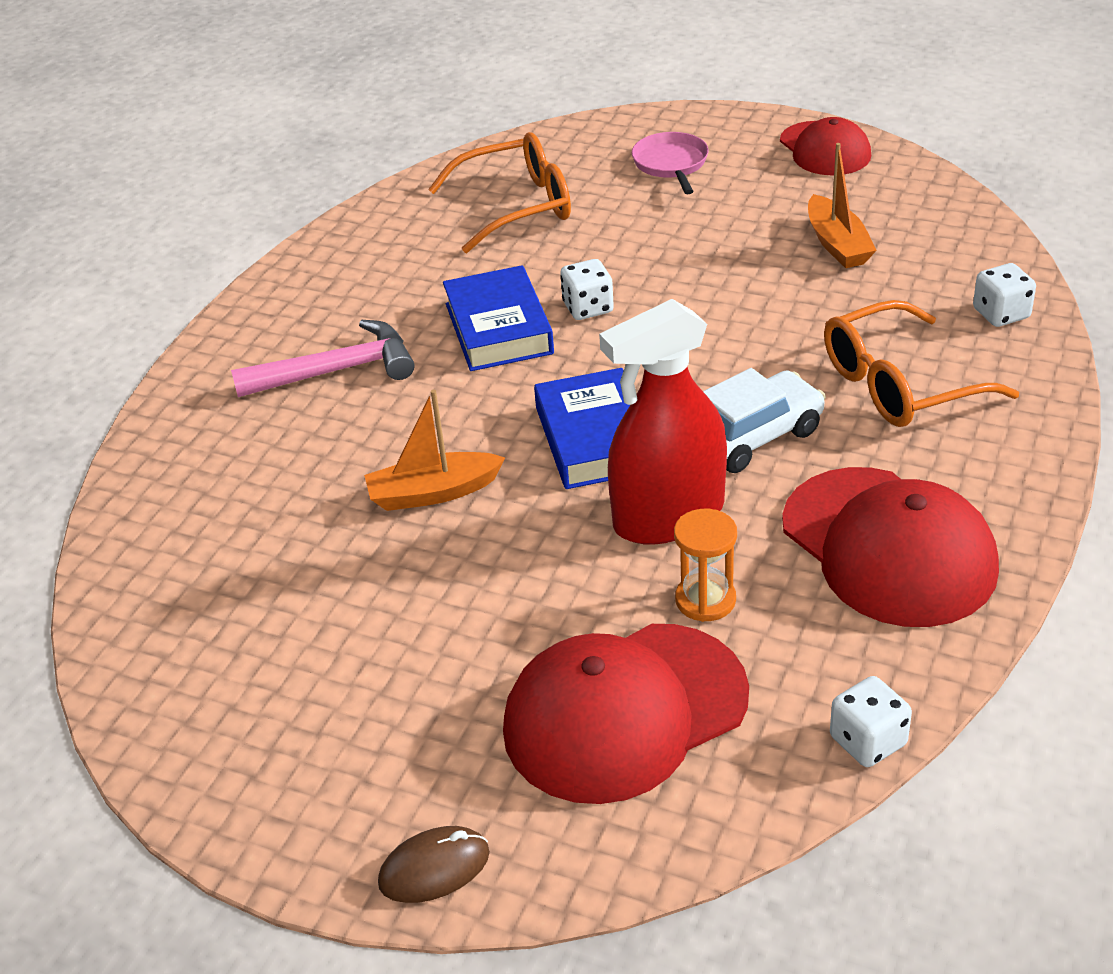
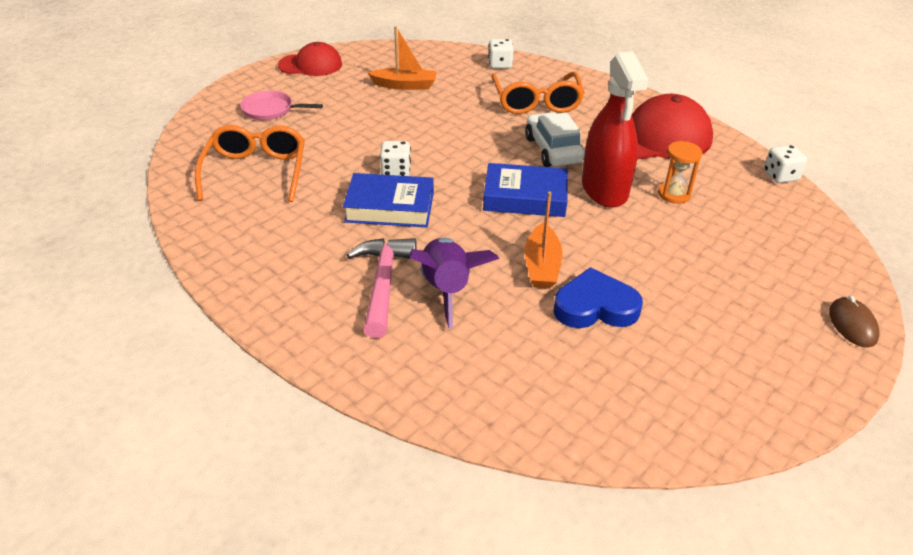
camera: 75 degrees left, 0 degrees up
red cap [503,624,749,804] -> none
none -> purple rocket [410,238,499,328]
none -> blue heart [553,267,643,328]

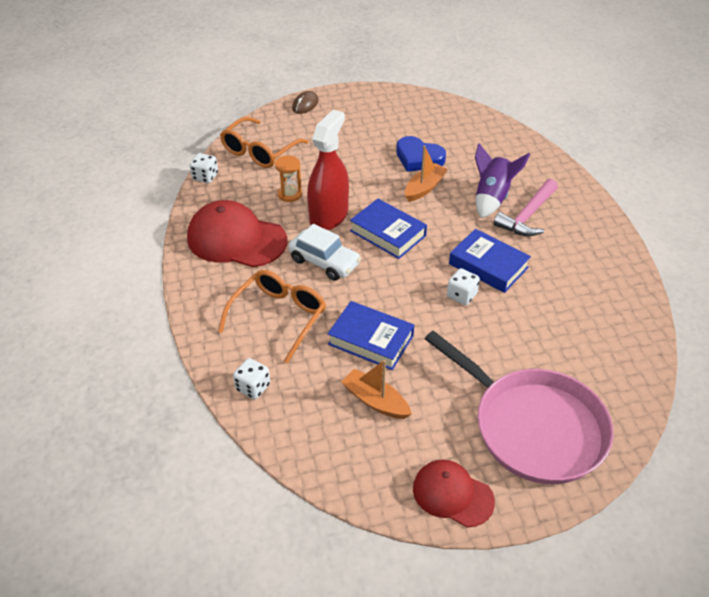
camera: 145 degrees left, 5 degrees up
orange glasses [195,125,305,202] -> orange glasses moved to [220,117,309,168]
pink pan [240,90,323,120] -> pink pan [425,331,614,484], size x2.29
white car [525,112,585,167] -> white car turned 75 degrees counterclockwise [289,224,361,281]
none -> blue book [328,301,414,370]

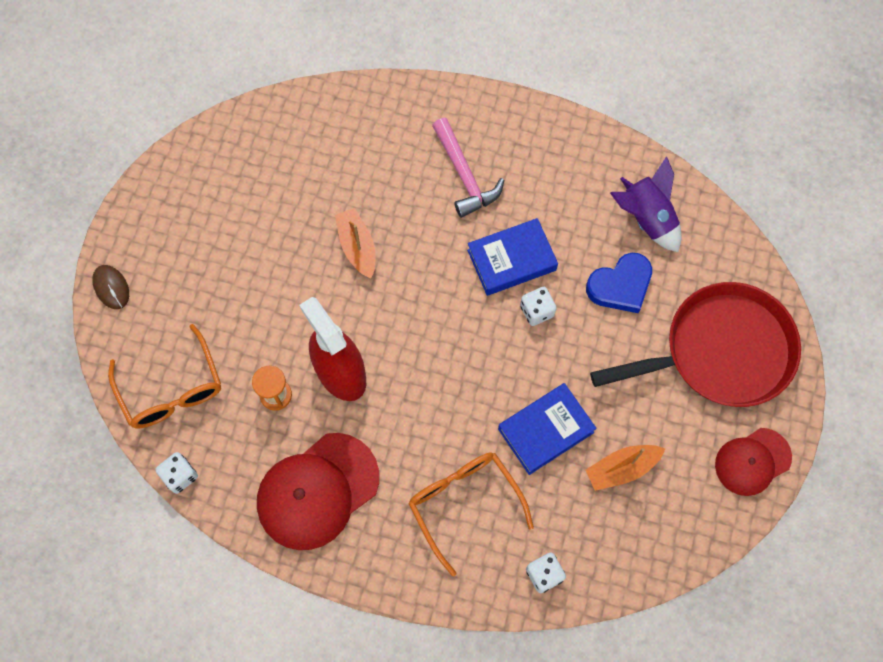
camera: 60 degrees left, 25 degrees up
white car [289,224,361,281] -> none
blue book [350,199,427,259] -> none
blue heart [396,136,446,172] -> blue heart moved to [586,253,652,313]
pink pan [425,331,614,484] -> red pan [590,282,801,407]
purple rocket [475,143,530,218] -> purple rocket moved to [610,156,681,252]

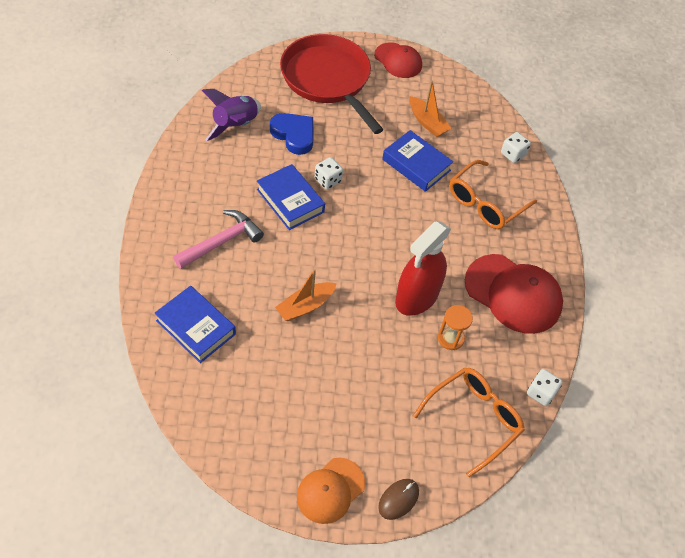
camera: 110 degrees left, 15 degrees down
none -> blue book [155,286,236,363]
none -> orange cap [297,458,365,524]

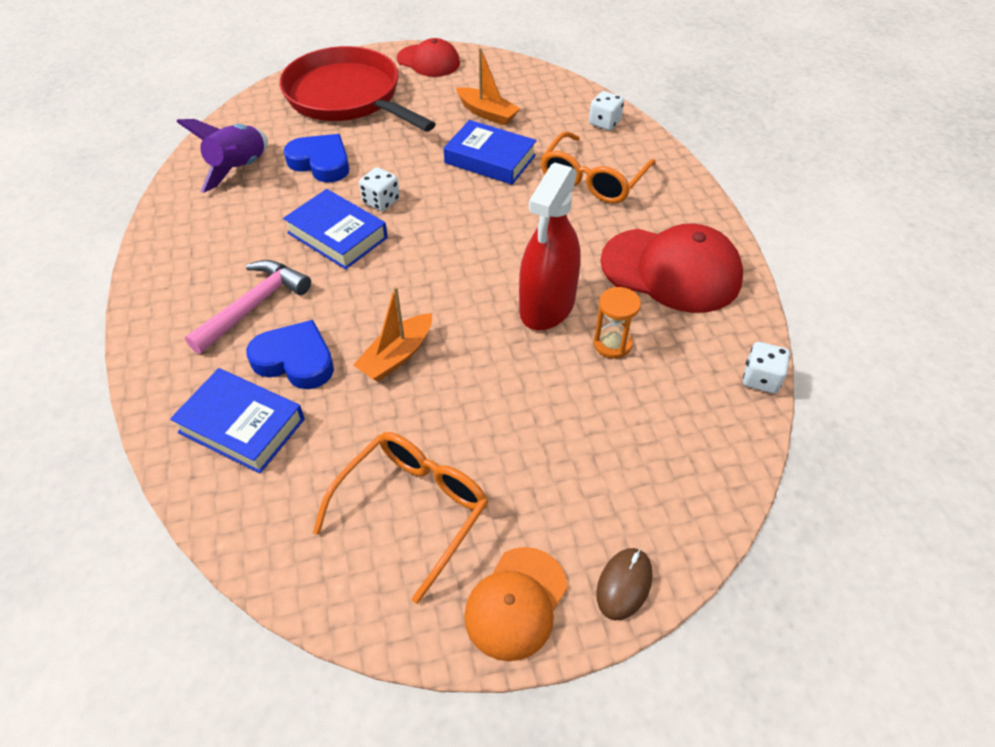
camera: 10 degrees left, 5 degrees down
orange glasses [413,368,525,477] -> orange glasses moved to [313,432,488,604]
none -> blue heart [246,320,334,389]

